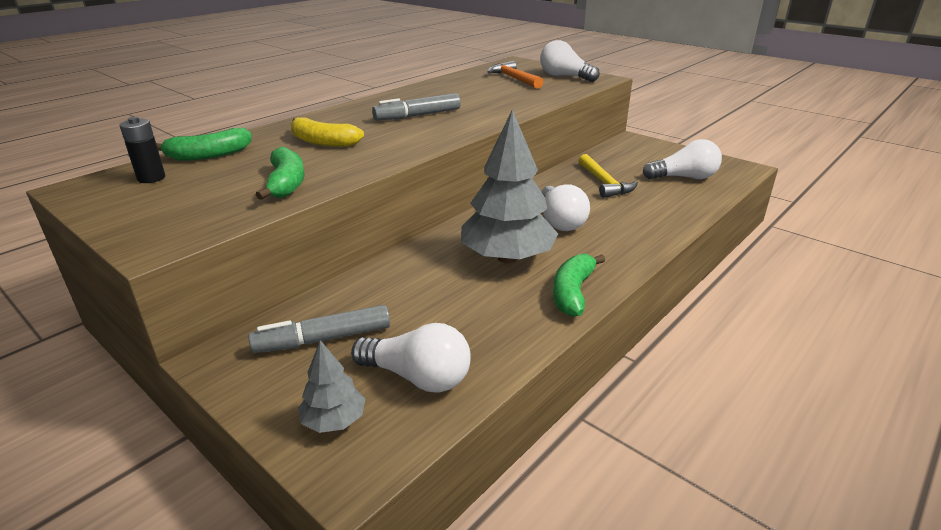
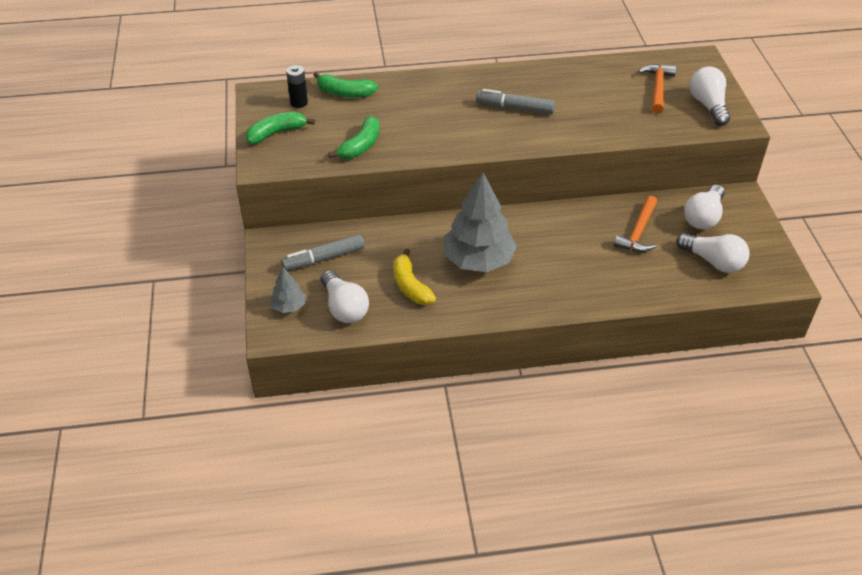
camera: 40 degrees right, 15 degrees up
grey marker [249,305,390,353] -> grey marker turned 45 degrees counterclockwise [281,234,365,271]
yellow banana [291,117,364,147] -> yellow banana moved to [393,249,436,305]
white light bulb [541,184,590,231] -> white light bulb moved to [684,185,725,229]
green banana [553,254,605,317] -> green banana moved to [246,112,315,144]
yellow hammer [578,154,638,198] -> orange hammer [614,196,657,252]

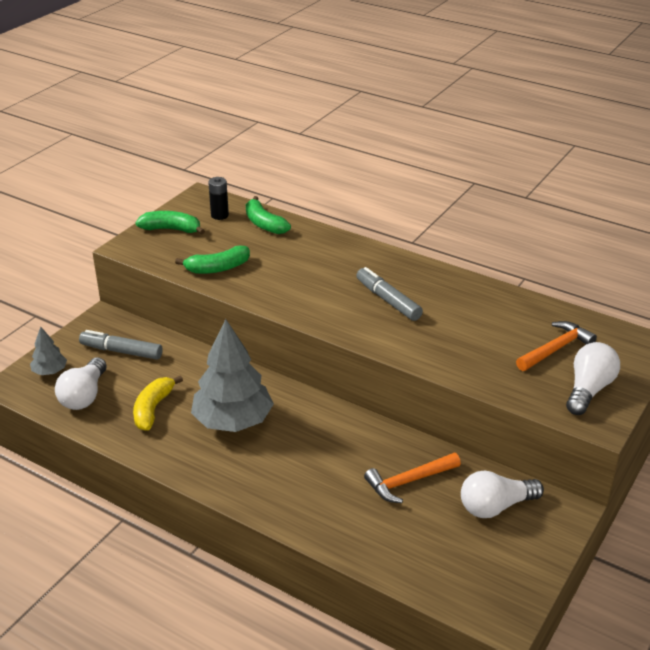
camera: 40 degrees right, 10 degrees down
white light bulb [676,233,749,273] -> none

